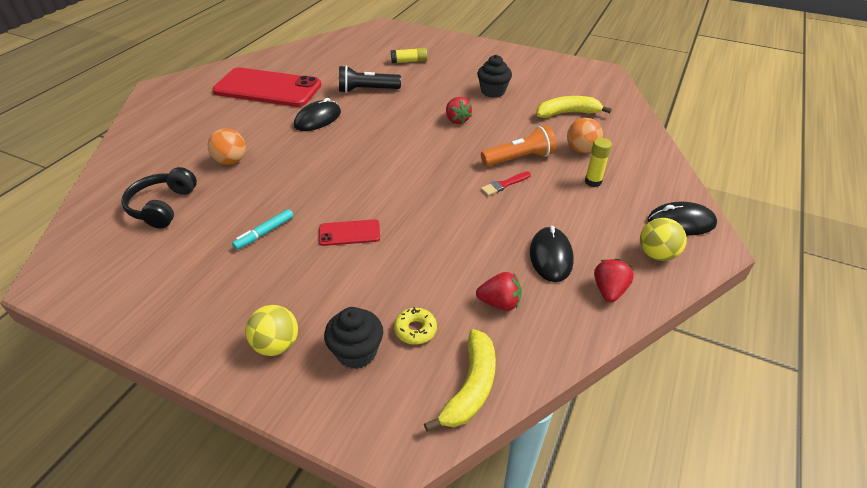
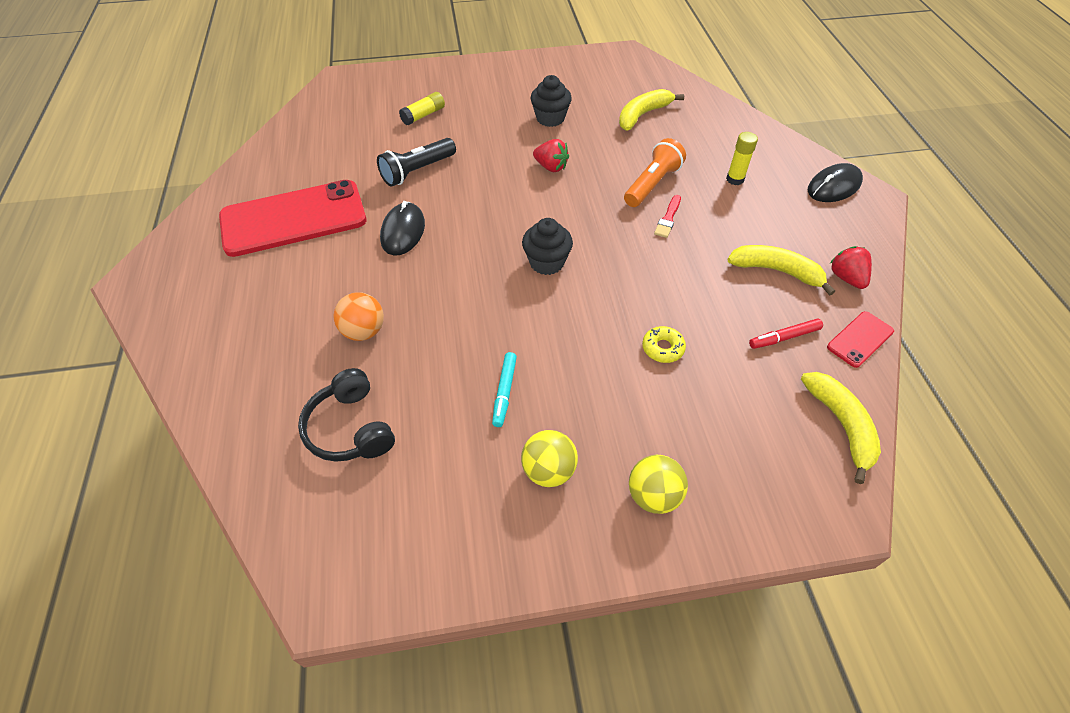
camera: 35 degrees left, 10 degrees up
red phone [319,219,380,246] -> red phone moved to [827,311,894,368]
black cupcake [324,307,383,369] -> black cupcake moved to [522,218,573,275]
yellow donut [394,307,437,344] -> yellow donut moved to [642,326,686,363]
red strawberry [476,272,522,311] -> red marker [749,318,823,349]
black mouse [530,226,574,282] -> yellow banana [727,245,835,295]
orange ball [567,118,603,153] -> none
yellow ball [640,218,687,261] -> yellow ball moved to [521,430,578,487]

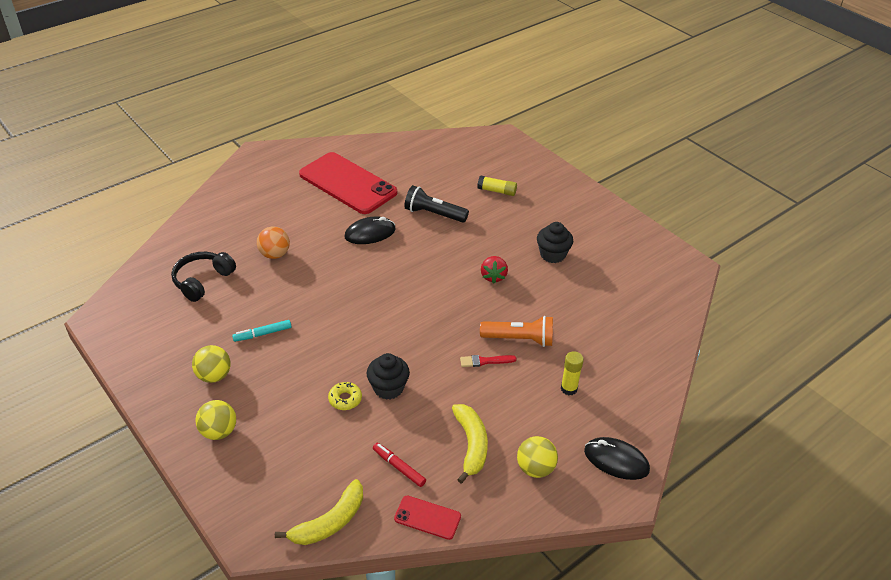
camera: 60 degrees right, 10 degrees down
black cupcake [522,218,573,275] -> black cupcake moved to [367,353,410,400]
yellow banana [619,89,684,130] -> none
red strawberry [830,246,872,289] -> none
none -> yellow ball [517,436,558,478]

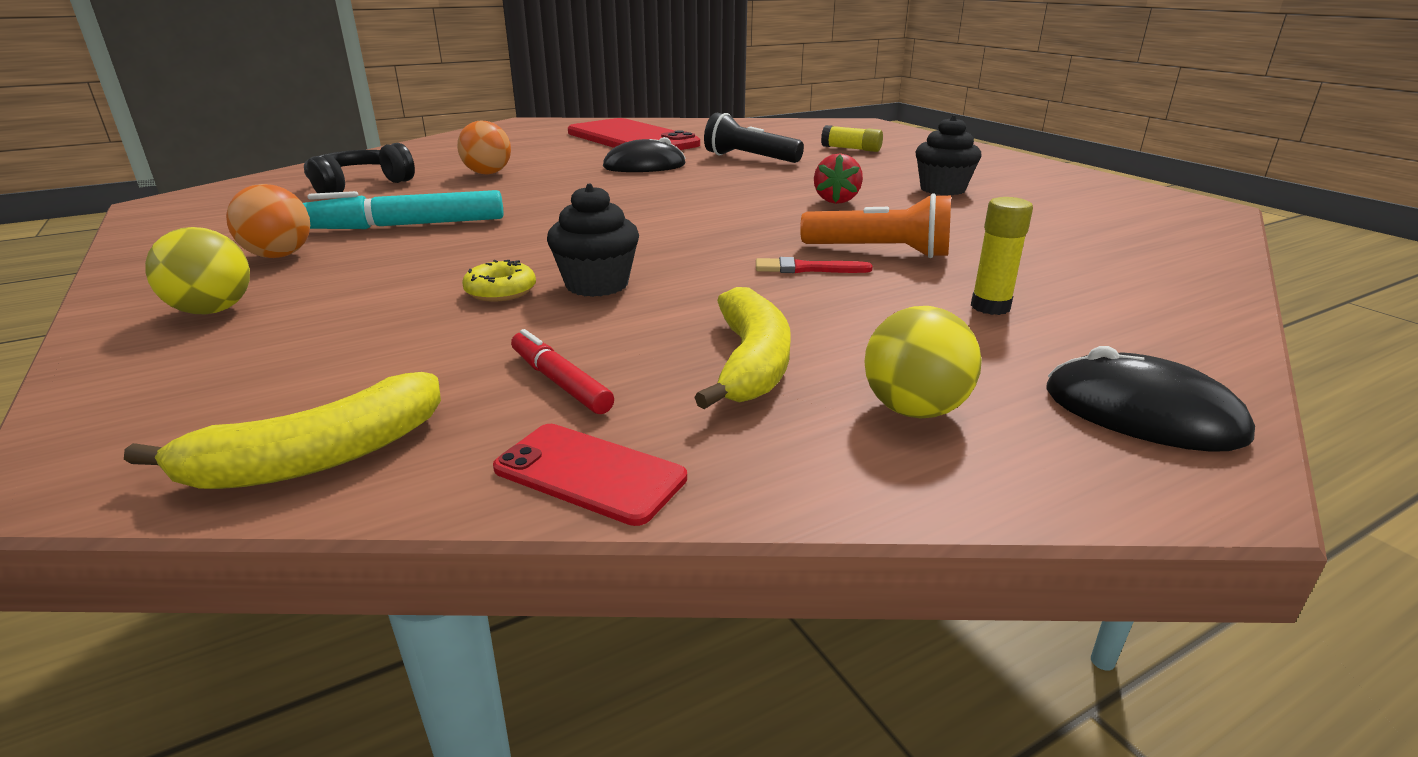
camera: 10 degrees right, 15 degrees down
yellow ball [192,345,231,383] -> orange ball [226,184,310,258]
turquoise marker [232,320,291,342] -> turquoise marker [303,190,504,229], size x1.82

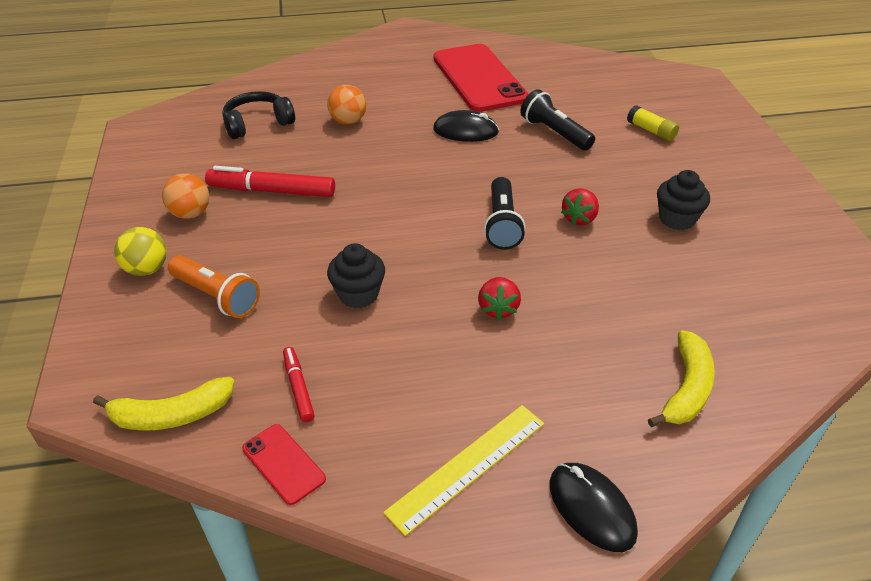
camera: 20 degrees right, 15 degrees up
turquoise marker [303,190,504,229] -> red marker [205,166,335,197]
yellow donut [462,260,536,302] -> none
yellow banana [694,287,791,409] -> yellow banana moved to [648,330,715,427]
red brush [756,257,873,273] -> red strawberry [478,277,521,320]
orange flashlight [800,193,951,258] -> orange flashlight moved to [168,255,260,318]
yellow ball [864,306,982,418] -> yellow ruler [383,405,544,536]
yellow glue stick [971,197,1033,315] -> none
none -> black flashlight [484,177,526,250]

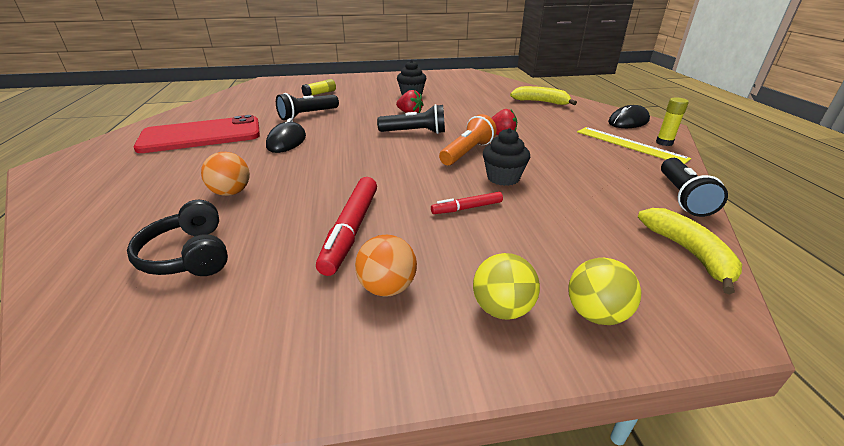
camera: 90 degrees left, 10 degrees down
orange flashlight [168,255,260,318] -> orange flashlight moved to [439,114,497,165]
red phone [242,424,326,505] -> black flashlight [661,158,728,217]
red marker [283,347,315,422] -> red marker moved to [431,192,503,214]
none -> yellow ball [569,258,641,325]
none -> yellow glue stick [656,97,689,146]

